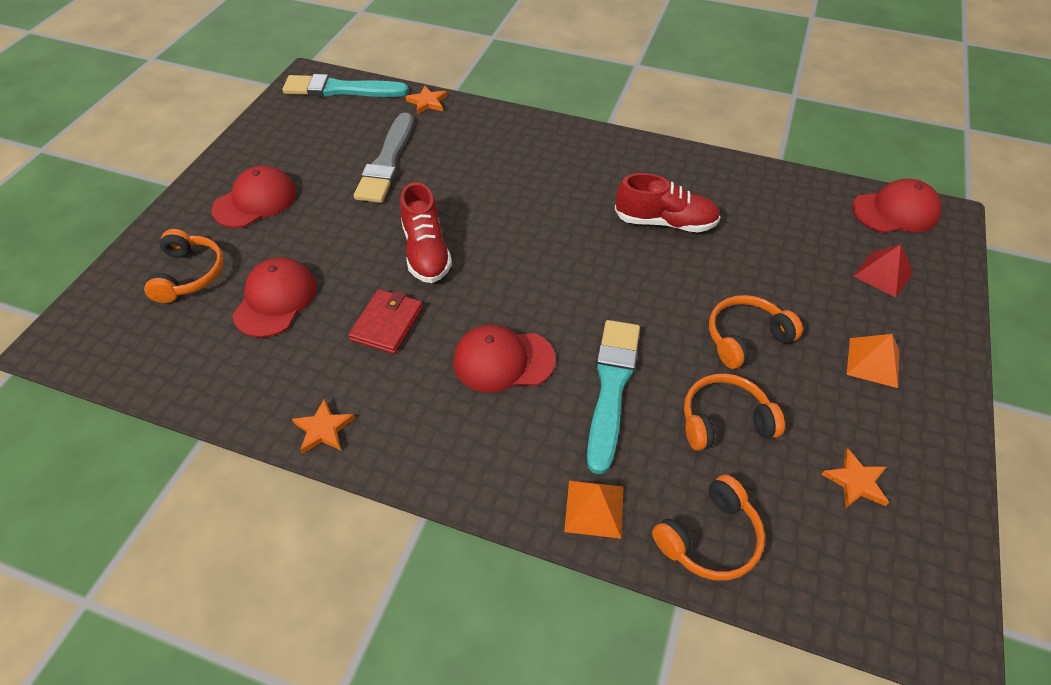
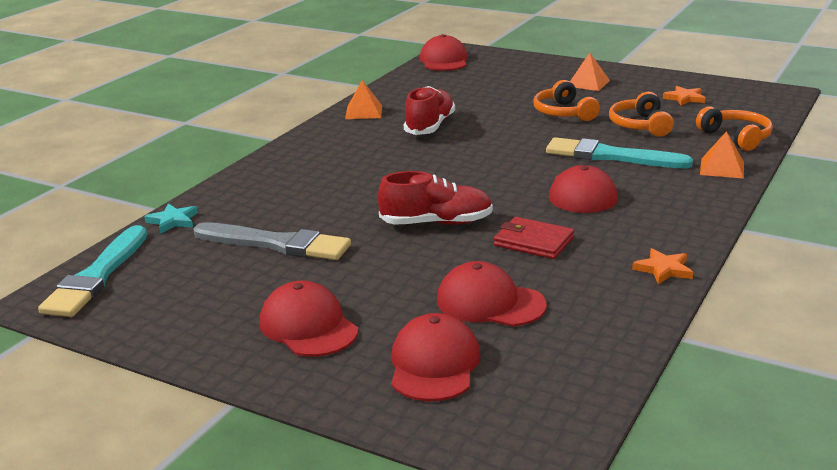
camera: 80 degrees left, 25 degrees down
orange headphones [144,229,224,303] -> red cap [391,313,481,401]
orange star [406,85,447,114] -> turquoise star [144,204,198,234]
red pyramid [853,244,913,298] -> none
none -> orange pyramid [345,80,382,119]

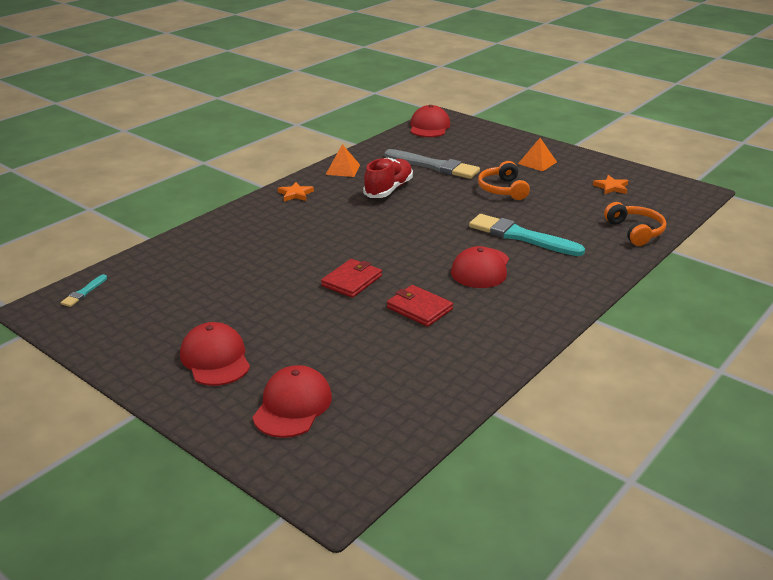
camera: 10 degrees right, 5 degrees up
turquoise brush [38,225,147,317] -> turquoise brush [61,274,107,307], size x0.45
turquoise star [144,204,198,234] -> none
grey brush [193,222,351,260] -> grey brush moved to [385,149,480,179]
red shoe [378,171,493,225] -> red wallet [321,259,382,298]
red cap [437,261,547,327] -> none
orange headphones [609,92,674,137] -> none
orange star [632,248,693,285] -> orange star moved to [278,182,314,201]
orange pyramid [700,131,744,179] -> none

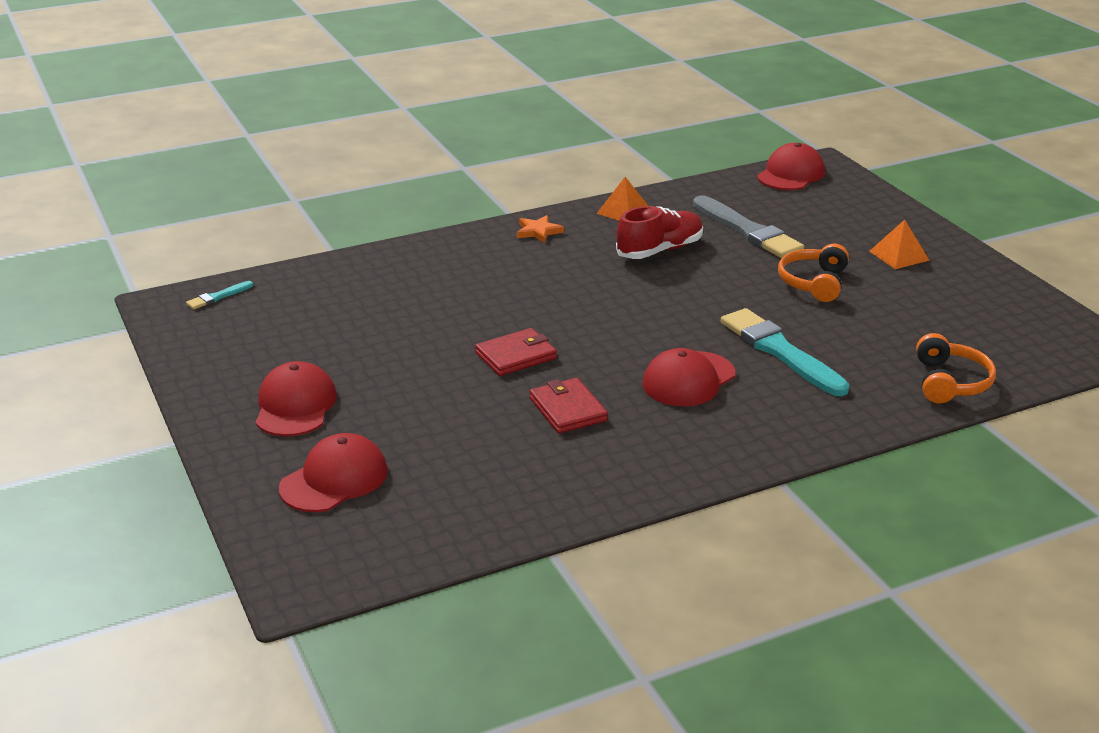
camera: 25 degrees right, 0 degrees up
orange star [593,175,628,194] -> none

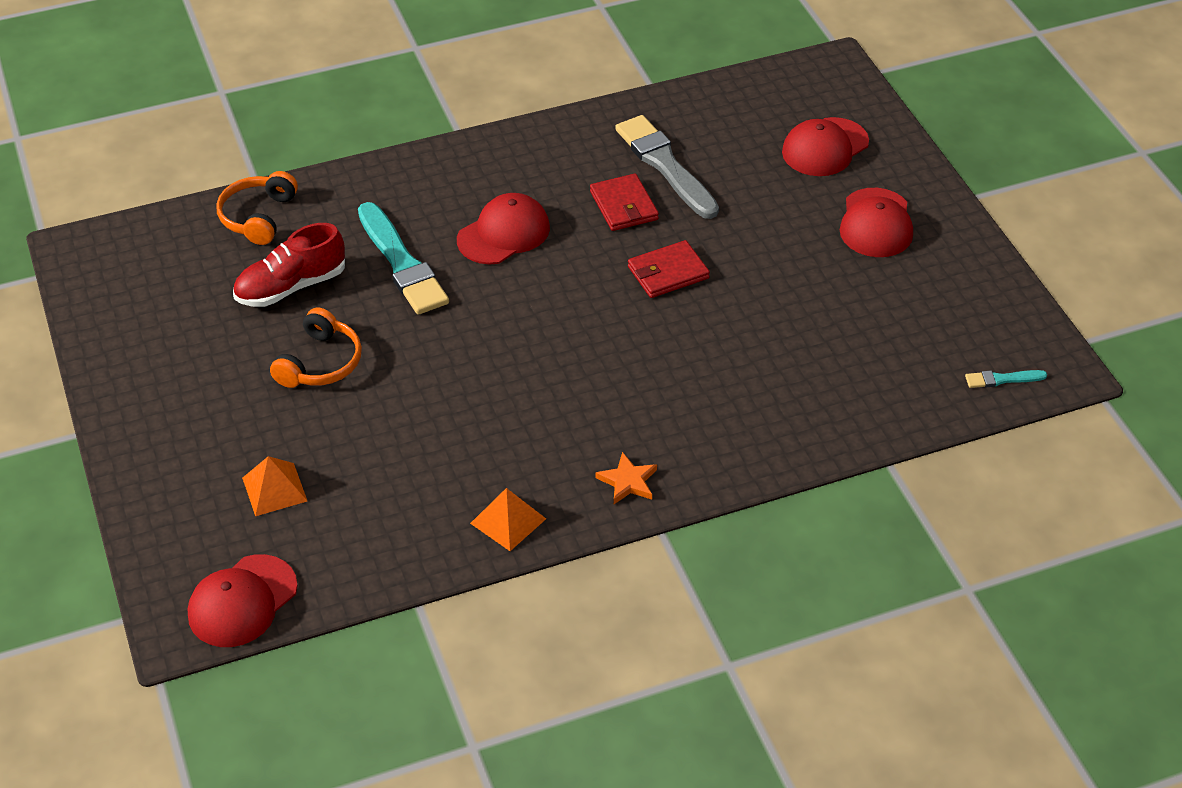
camera: 175 degrees left, 15 degrees up
turquoise brush [186,281,253,310] -> turquoise brush turned 150 degrees counterclockwise [965,370,1047,388]
red shoe [616,206,703,259] -> red shoe moved to [233,223,345,307]
grey brush [693,195,804,258] -> grey brush moved to [615,115,719,219]
orange pyramid [869,220,930,269] -> orange pyramid moved to [242,456,307,516]

